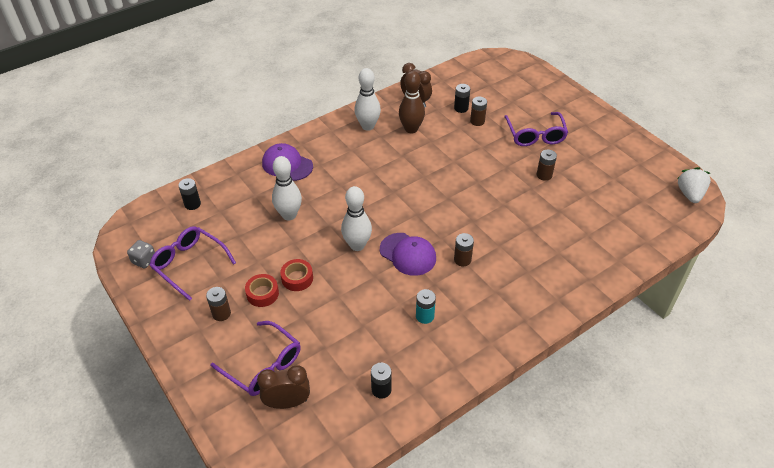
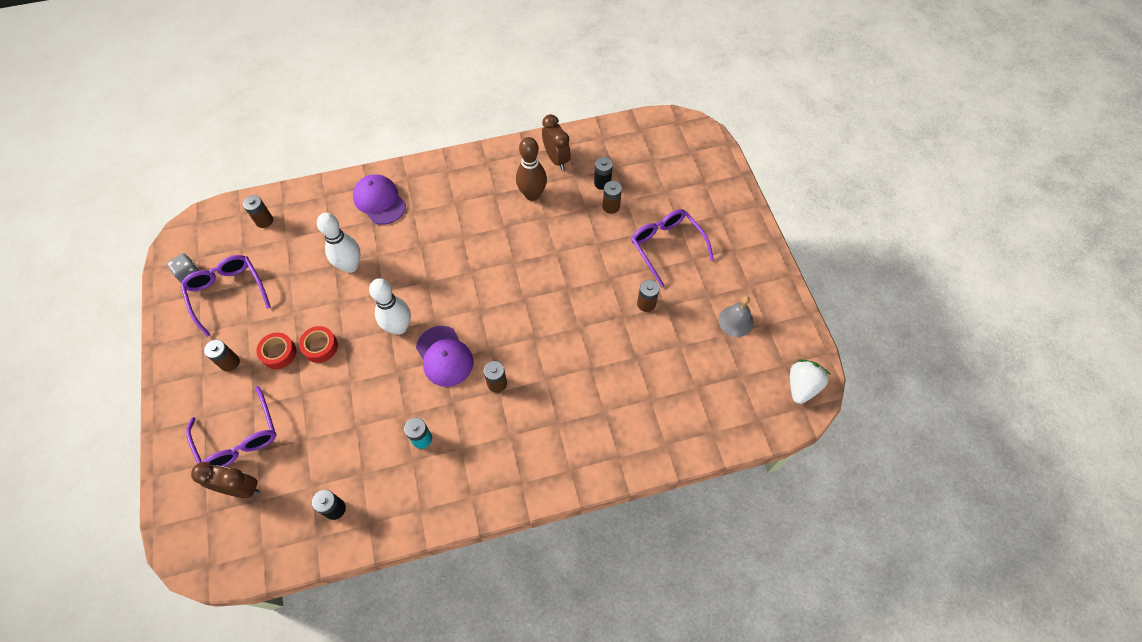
camera: 20 degrees right, 15 degrees up
black battery [178,178,201,210] -> brown battery [243,195,273,228]
white bowling pin [355,68,381,131] -> none
purple glasses [504,112,568,146] -> purple glasses turned 135 degrees clockwise [631,209,714,287]
none -> grey bell [719,296,754,337]

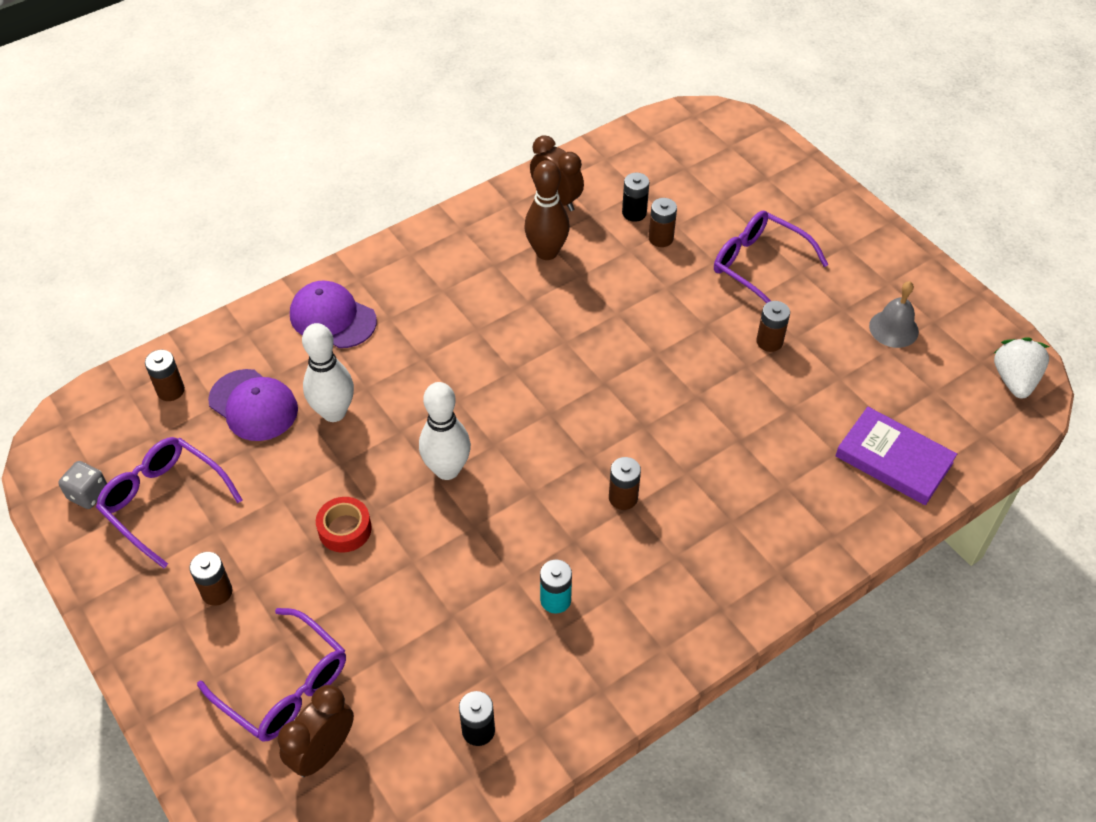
camera: 20 degrees left, 10 degrees down
brown clock [191,462,260,498] -> brown clock turned 45 degrees counterclockwise [278,685,354,777]
red tape [256,332,296,369] -> none
purple cap [416,326,474,387] -> purple cap moved to [208,369,298,441]
none -> purple book [835,407,957,505]

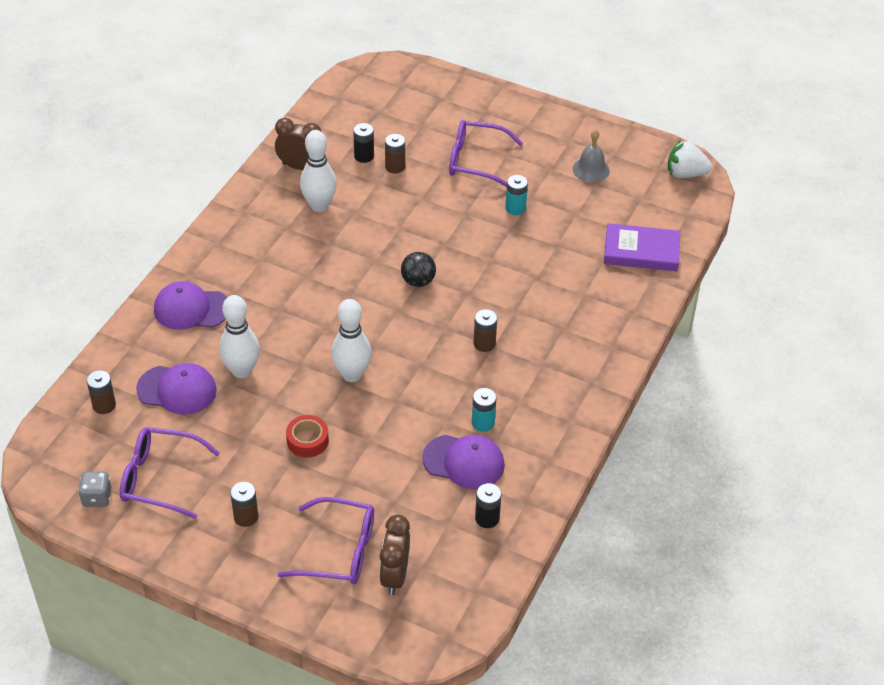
camera: 30 degrees left, 5 degrees down
brown bowling pin [524,160,570,260] -> white bowling pin [300,130,337,212]
brown battery [757,301,790,352] -> turquoise battery [505,175,528,215]
white strawberry [994,338,1050,398] -> white strawberry turned 60 degrees counterclockwise [668,139,712,178]
none -> black ball [401,252,436,287]
none -> purple cap [422,435,505,489]

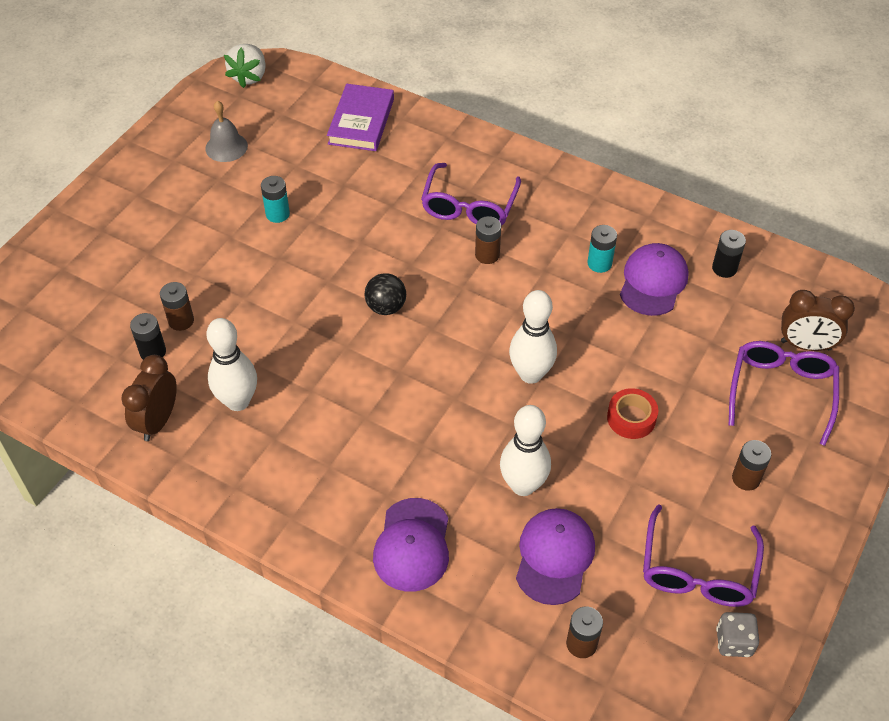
camera: 85 degrees left, 5 degrees up
purple glasses [449,120,523,187] -> purple glasses moved to [421,163,521,226]

